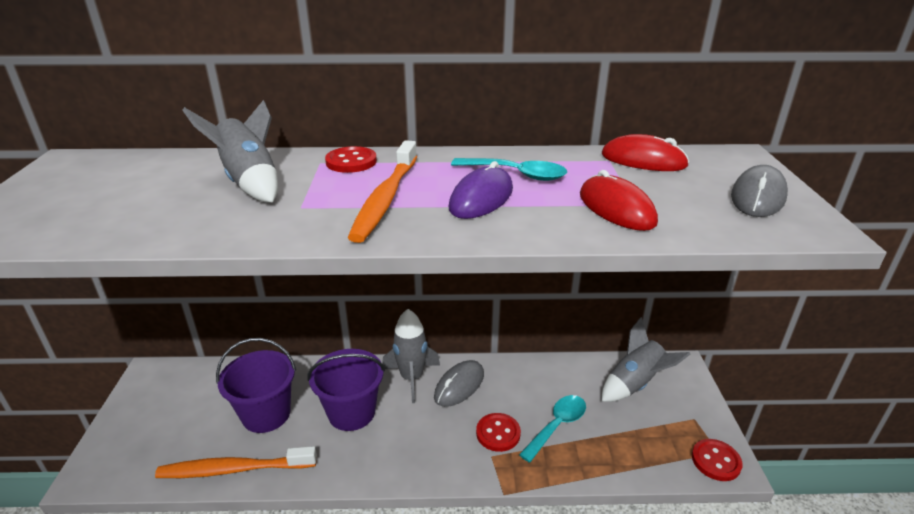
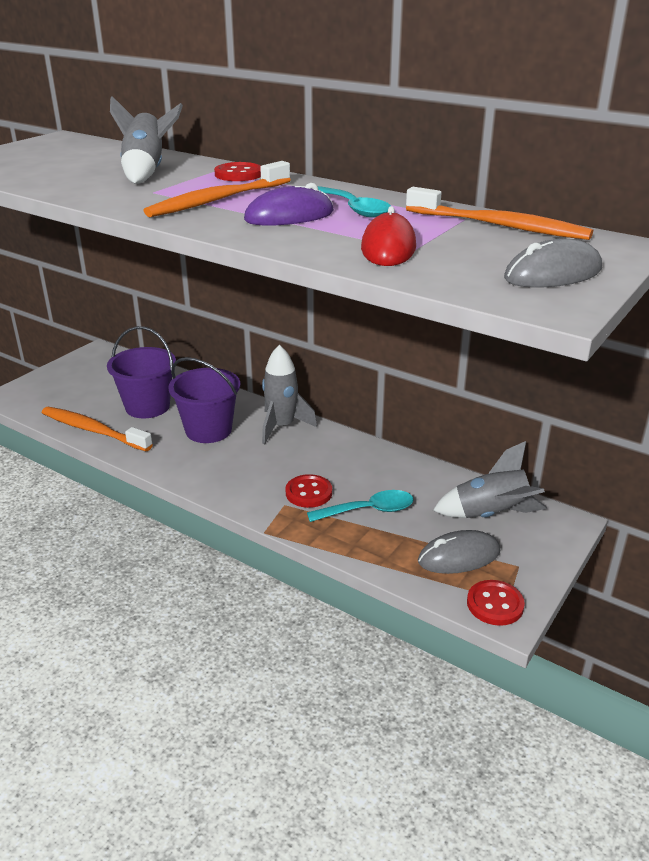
camera: 35 degrees right, 0 degrees up
grey mouse [434,360,484,407] -> grey mouse moved to [418,530,500,574]
red mouse [602,134,689,171] -> orange toothbrush [406,187,593,240]

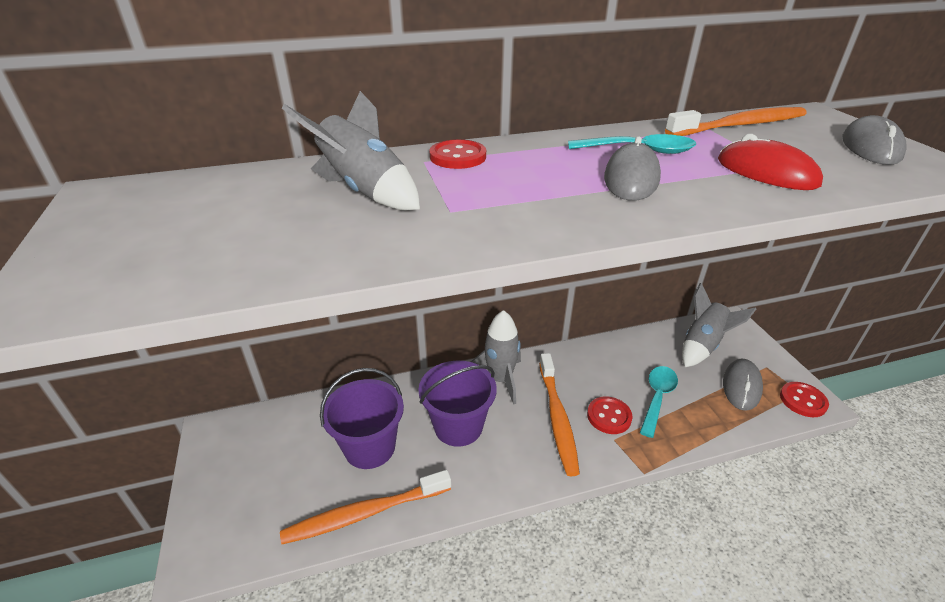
camera: 50 degrees left, 5 degrees up
orange toothbrush [143,161,291,217] -> orange toothbrush moved to [539,353,580,476]
purple mouse [244,183,334,226] -> grey mouse [604,136,661,201]

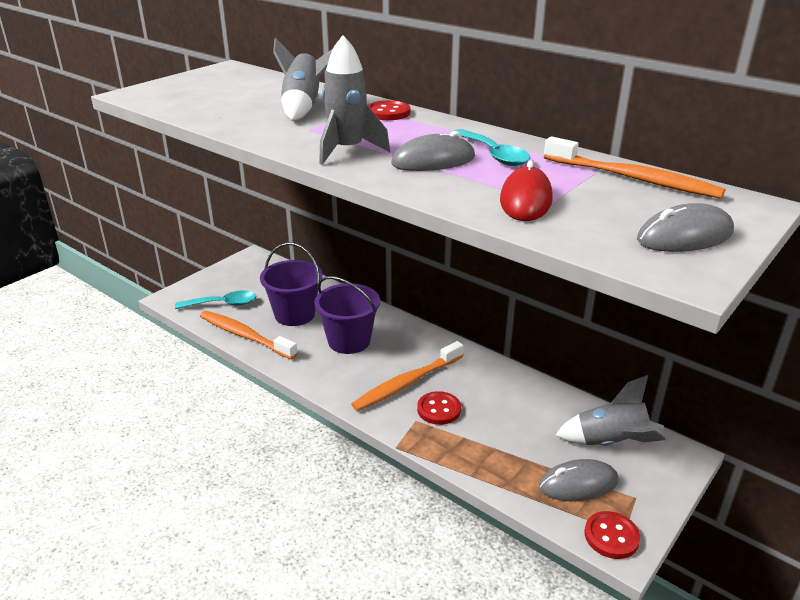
camera: 55 degrees right, 5 degrees down
grey rocket [471,310,521,405] -> grey rocket moved to [319,35,390,165]
turquoise spoon [640,366,678,438] -> turquoise spoon moved to [175,290,256,309]

